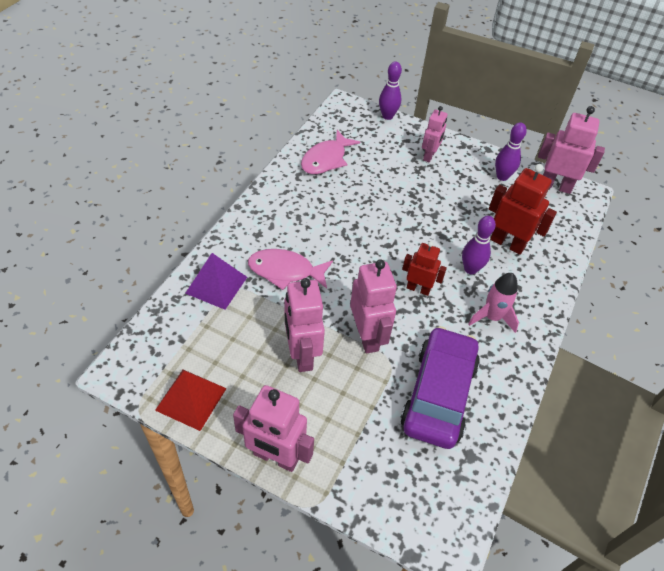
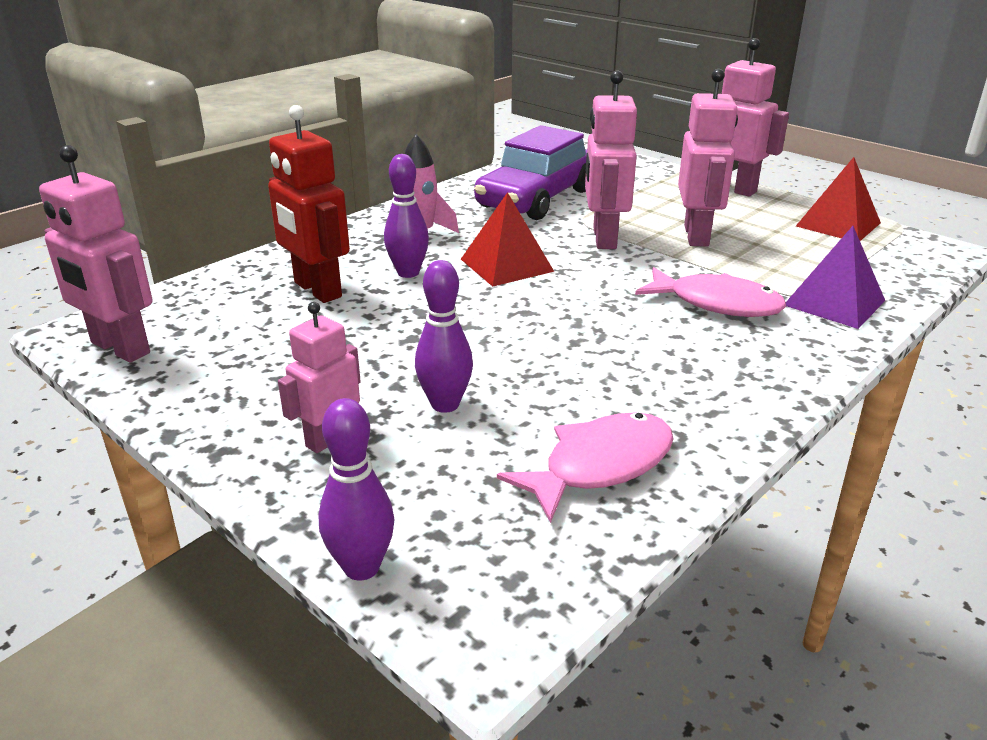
camera: 160 degrees left, 20 degrees down
red robot [402,241,447,296] -> red pyramid [461,192,554,286]
purple bowling pin [495,122,527,181] -> purple bowling pin moved to [415,260,473,413]

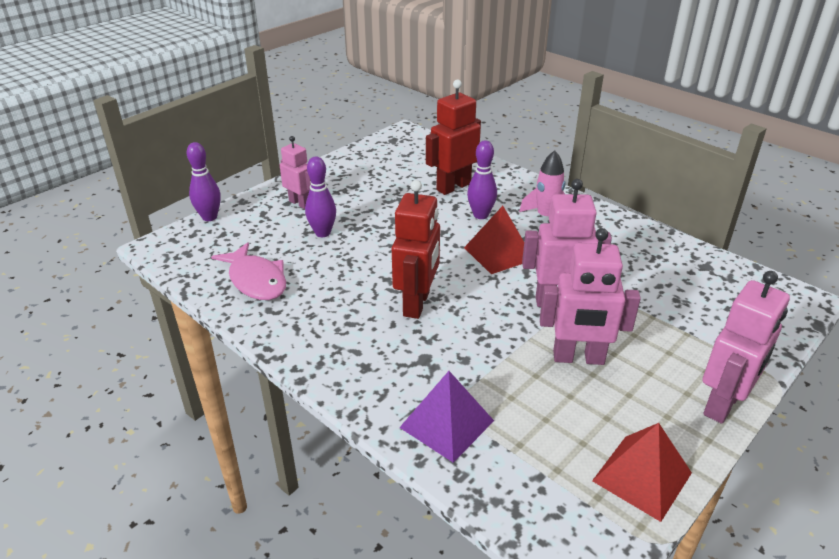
camera: 90 degrees right, 5 degrees up
pink robot [39,145,152,362] -> none
purple car [474,125,587,220] -> none
pink fish [635,267,786,317] -> none
none -> red robot [392,180,440,319]

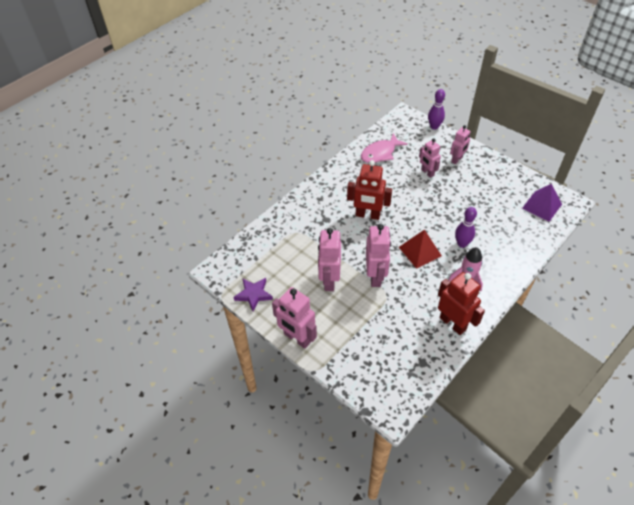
camera: 90 degrees right, 15 degrees up
purple bowling pin [305,157,336,237] -> pink robot [419,138,441,178]
purple pyramid [399,371,494,463] -> purple pyramid moved to [522,184,562,222]
red robot [426,80,481,195] -> red robot moved to [438,272,485,335]
red pyramid [592,423,692,522] -> purple star [234,278,273,311]

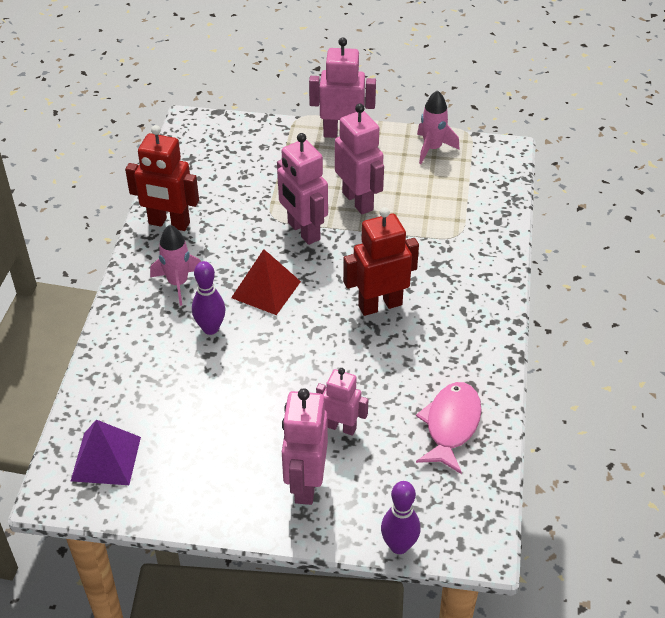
camera: 145 degrees right, 5 degrees down
purple star [234,278,273,311] -> pink rocket [417,90,460,164]
pink robot [450,125,470,165] -> pink robot [282,388,328,505], size x1.57

